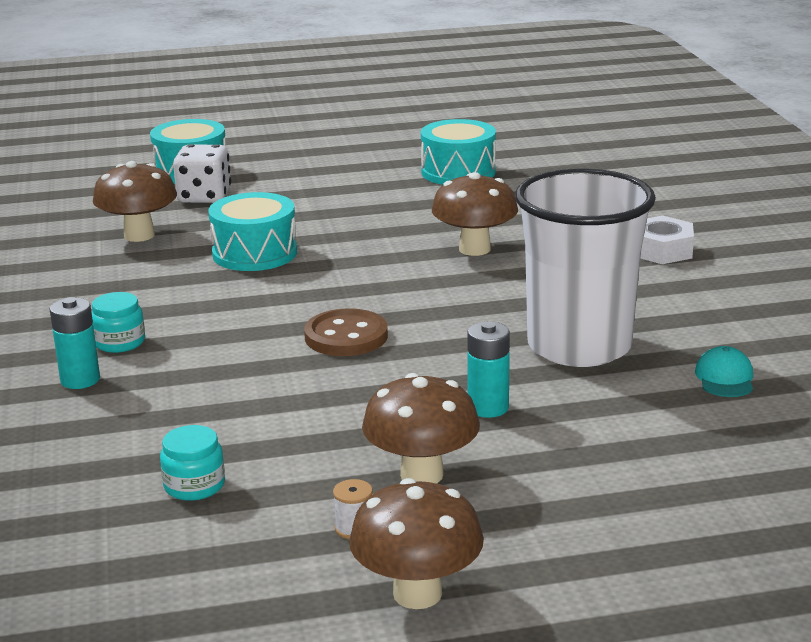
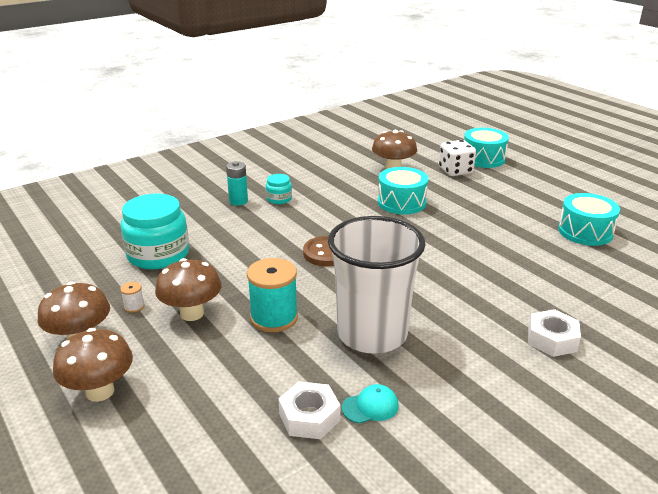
camera: 65 degrees right, 5 degrees up
turquoise jar [160,425,225,501] -> turquoise jar [121,193,189,269], size x2.09
brown mushroom [432,172,518,256] -> brown mushroom moved to [53,328,133,402]
turquoise battery [467,322,510,418] -> turquoise spool [247,258,298,332]
none -> white nut [278,382,340,439]

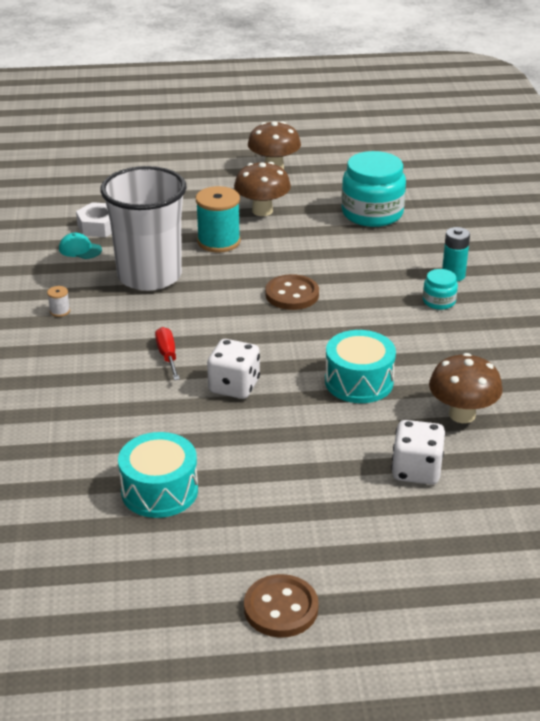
camera: 120 degrees right, 5 degrees up
brown mushroom [53,328,133,402] -> none
white spool [120,282,145,313] -> white spool moved to [47,286,70,317]
turquoise cap [342,384,399,424] -> turquoise cap turned 105 degrees clockwise [59,233,102,259]
turquoise drum [464,128,509,168] -> none
white nut [528,309,581,357] -> none
none -> red screwdriver [155,327,180,380]
none -> white dice [207,339,260,399]
none -> brown button [244,574,319,638]

